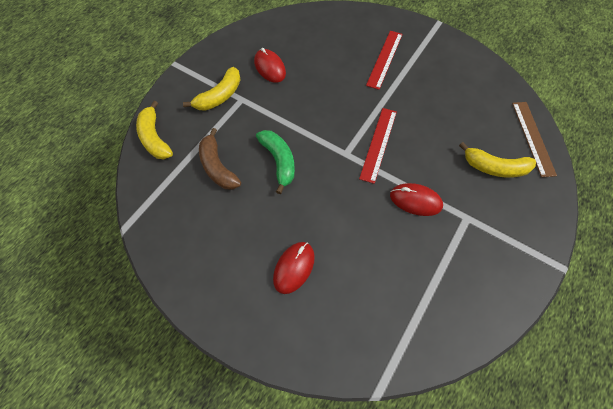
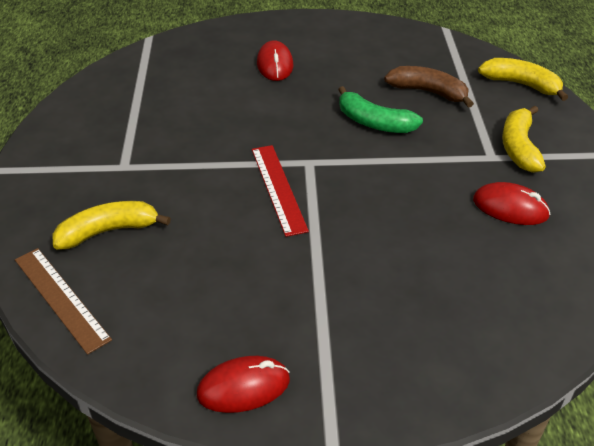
camera: 145 degrees right, 20 degrees down
red ruler [366,31,403,90] -> none
red mouse [390,183,443,216] -> red mouse moved to [197,356,290,413]

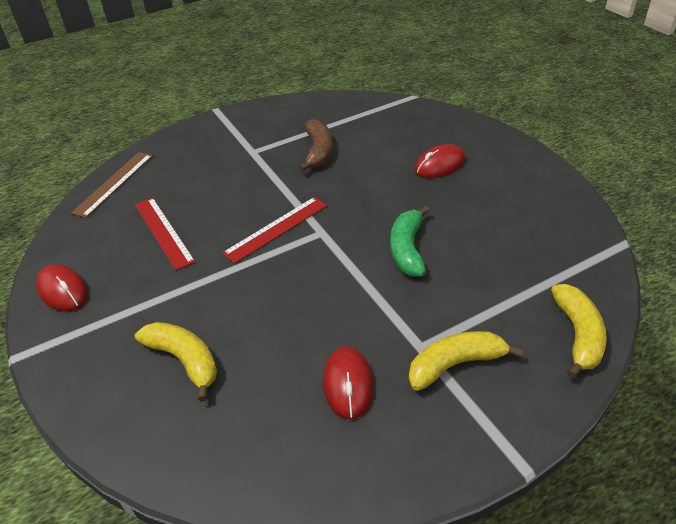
camera: 65 degrees right, 0 degrees up
yellow banana [52,201,171,250] -> yellow banana moved to [135,322,217,402]
brown banana [384,66,474,108] -> brown banana moved to [299,119,333,172]
none -> red ruler [135,198,195,270]

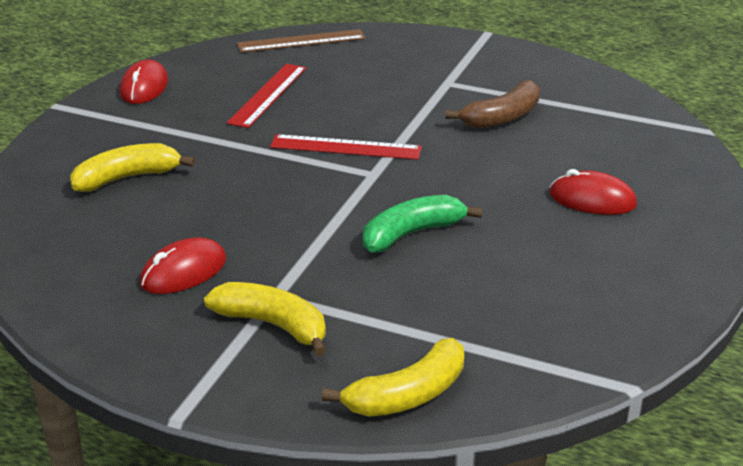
camera: 50 degrees right, 10 degrees down
yellow banana [135,322,217,402] -> yellow banana turned 120 degrees counterclockwise [70,143,195,192]

